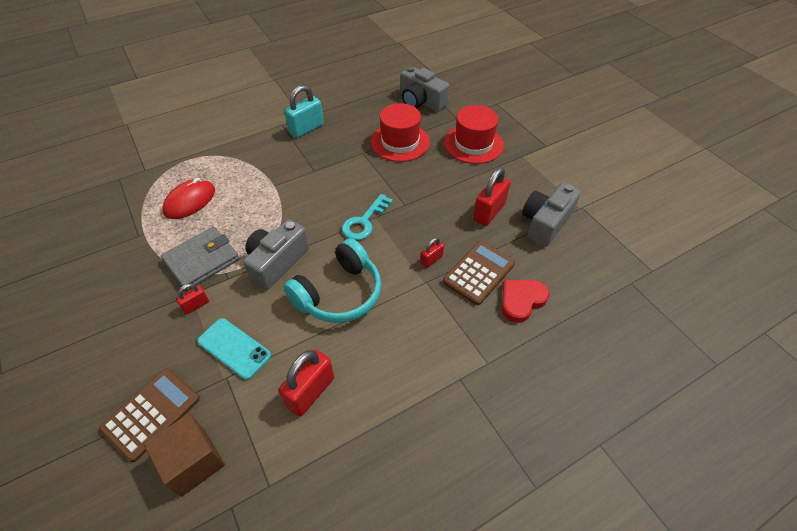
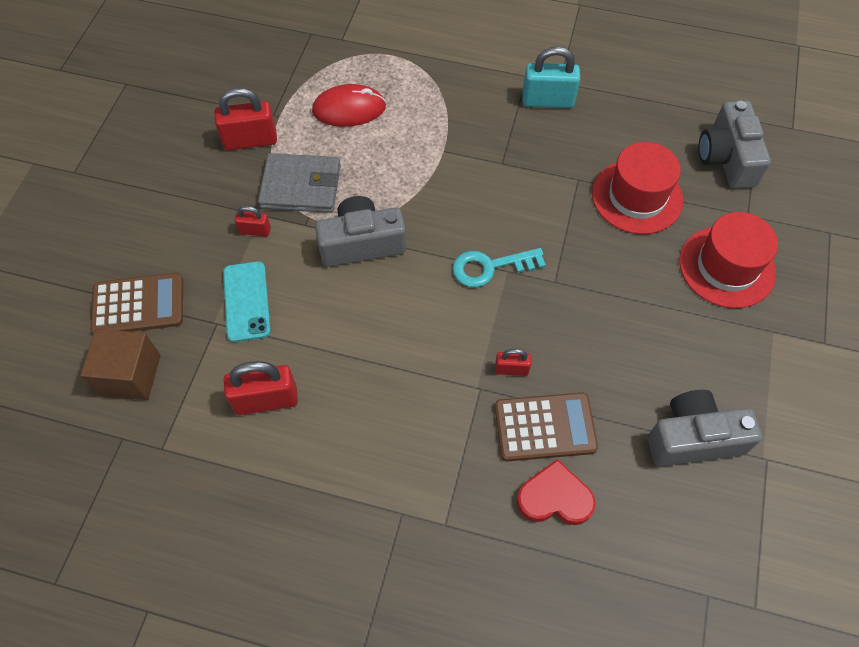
camera: 45 degrees right, 10 degrees up
turquoise headphones [284,238,381,323] -> none
red padlock [473,167,511,226] -> red padlock moved to [214,88,277,150]

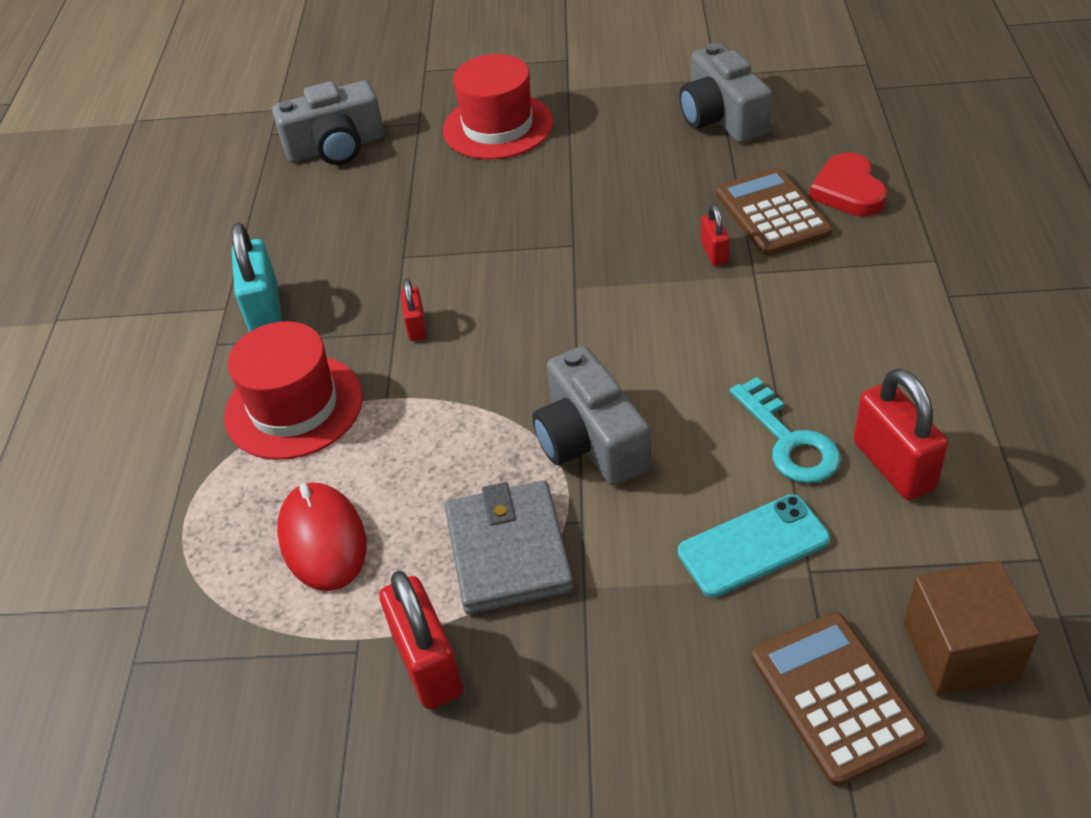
camera: 100 degrees left, 15 degrees down
red padlock [235,206,271,237] -> red padlock moved to [401,279,427,341]
turquoise key [452,248,546,287] -> turquoise key moved to [730,377,841,483]
red hat [592,142,683,234] -> red hat moved to [224,321,363,460]

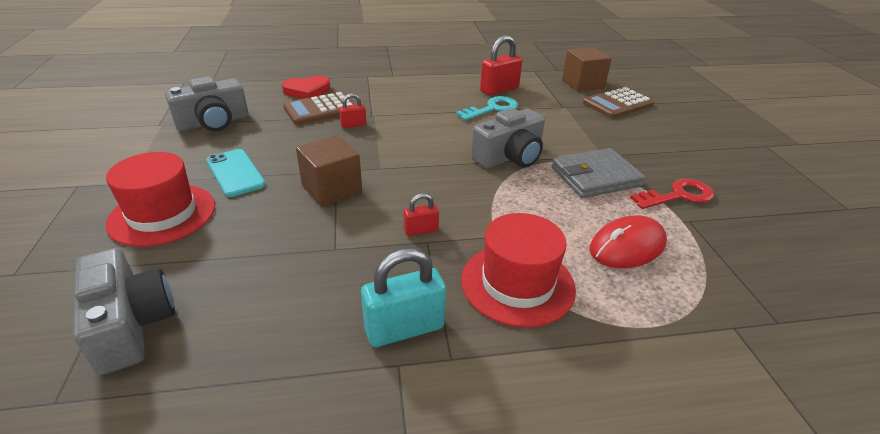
camera: 105 degrees left, 10 degrees down
red padlock [379,571,463,709] -> red key [630,179,714,209]
turquoise phone [678,494,830,597] -> turquoise phone moved to [206,149,266,197]
none -> brown cube [296,135,362,207]

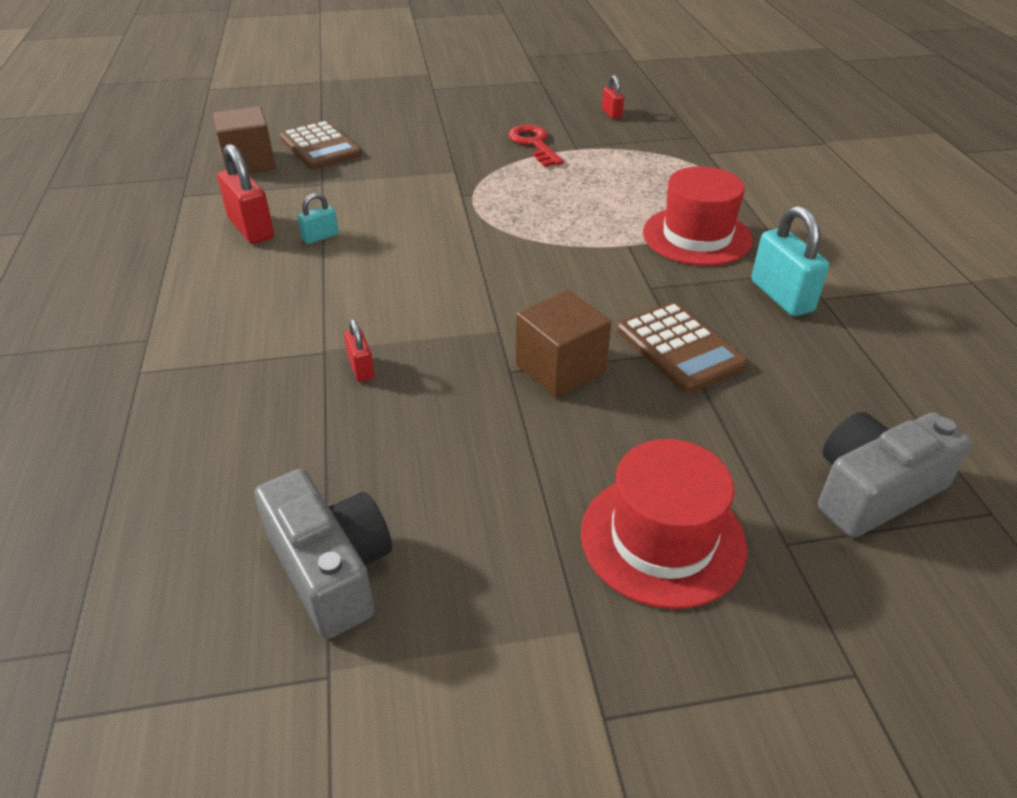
camera: 90 degrees left, 5 degrees up
turquoise phone [206,149,266,197] -> none
red heart [282,76,330,99] -> none
brown calculator [283,92,355,125] -> brown calculator moved to [617,302,748,393]
red padlock [404,193,439,236] -> red padlock moved to [602,75,624,119]
turquoise key [456,96,518,121] -> turquoise padlock [297,193,339,244]
grey camera [471,108,545,169] -> none
grey wallet [551,148,645,198] -> none
red mouse [590,215,667,268] -> none

